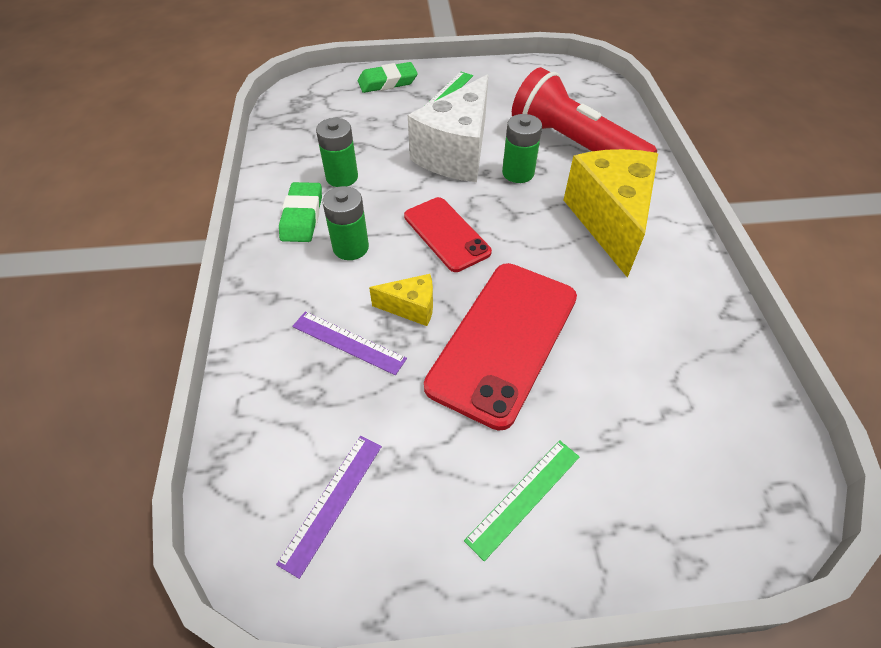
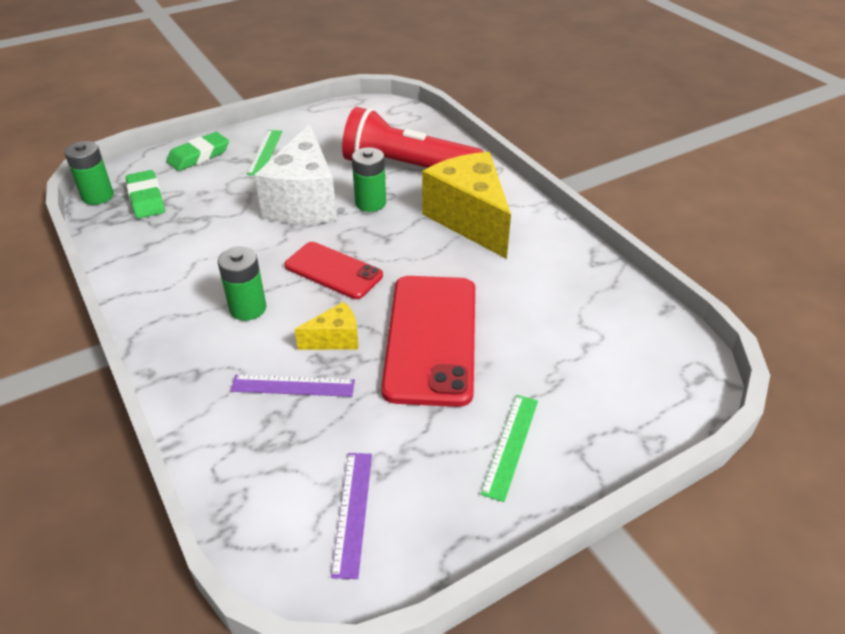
camera: 25 degrees left, 10 degrees down
green eraser [279,182,322,242] -> green eraser moved to [126,170,165,219]
green battery [316,118,358,187] -> green battery moved to [64,141,114,205]

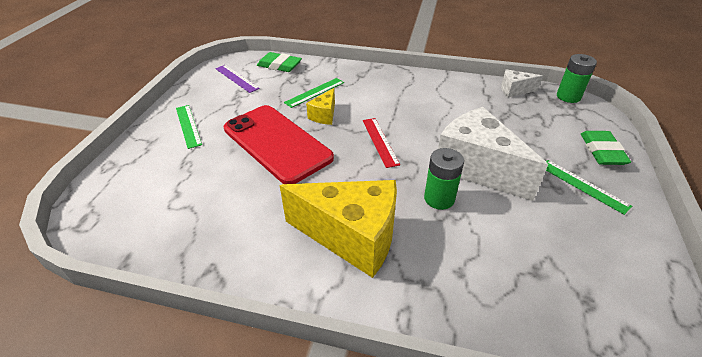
camera: 135 degrees right, 0 degrees up
green eraser [126,170,165,219] -> green eraser moved to [257,52,302,72]
green battery [218,247,267,321] -> none
purple ruler [230,374,355,397] -> green ruler [284,78,344,108]
red phone [284,242,383,299] -> red ruler [363,118,400,168]
red flashlight [342,107,484,168] -> none
none -> white cheese [501,69,543,97]

